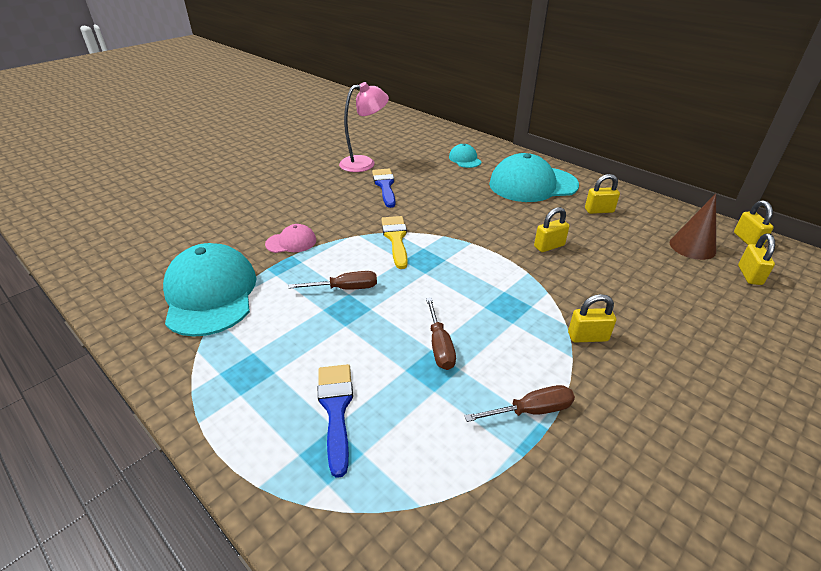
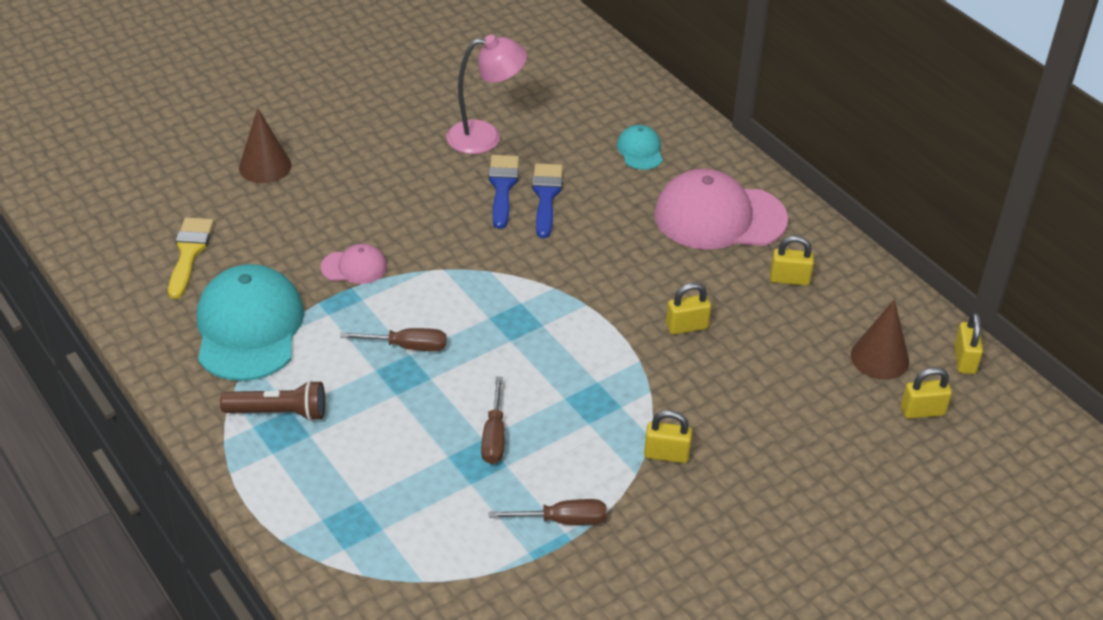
camera: 10 degrees right, 5 degrees up
blue brush [318,364,353,478] -> blue brush moved to [532,163,563,238]
yellow brush [381,216,408,269] -> yellow brush moved to [168,217,214,299]
turquoise cap [489,153,579,202] -> pink cap [654,169,788,249]
yellow padlock [738,234,775,285] -> yellow padlock turned 60 degrees clockwise [901,367,952,419]
none -> brown flashlight [220,380,325,421]
none -> brown cone [239,108,292,183]

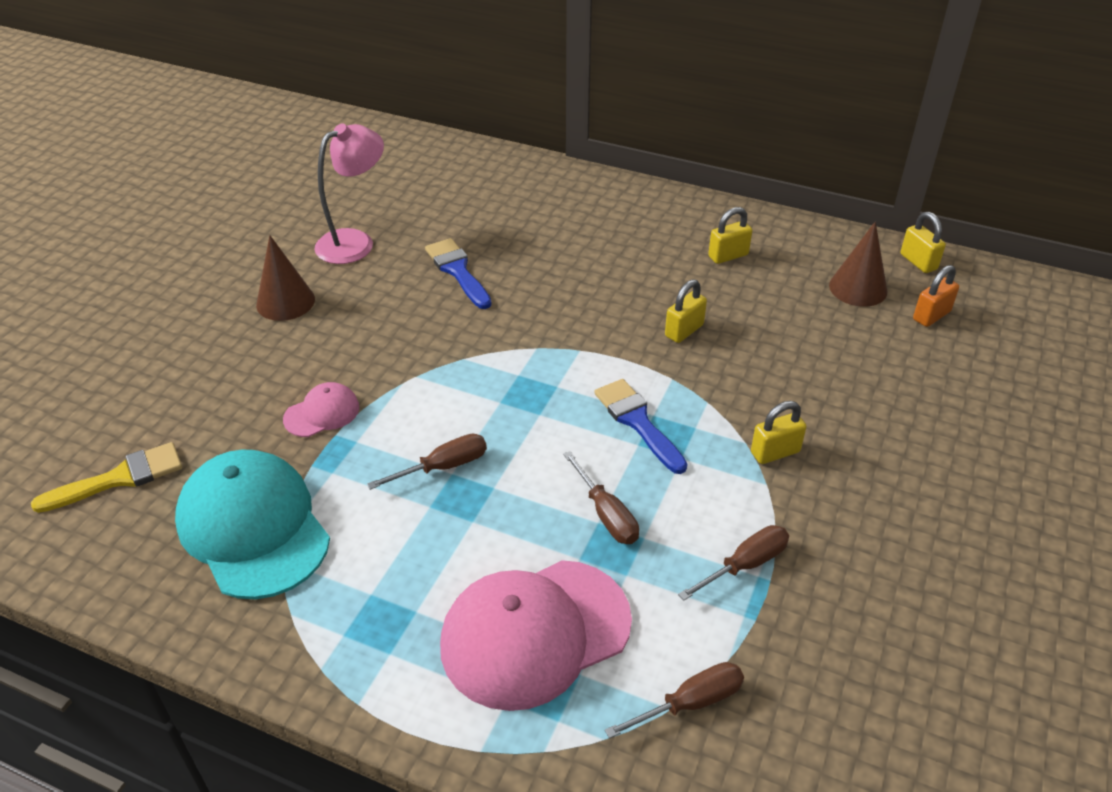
camera: 30 degrees left, 0 degrees up
yellow brush [168,217,214,299] -> yellow brush turned 90 degrees clockwise [31,442,182,513]
brown flashlight [220,380,325,421] -> none
brown cone [239,108,292,183] -> brown cone moved to [256,235,315,321]
blue brush [489,155,519,229] -> blue brush moved to [594,379,687,474]
turquoise cap [617,125,663,170] -> none
pink cap [654,169,788,249] -> pink cap moved to [440,560,632,711]
yellow padlock [901,367,952,419] -> orange padlock [913,265,959,327]
none -> brown screwdriver [605,662,744,739]

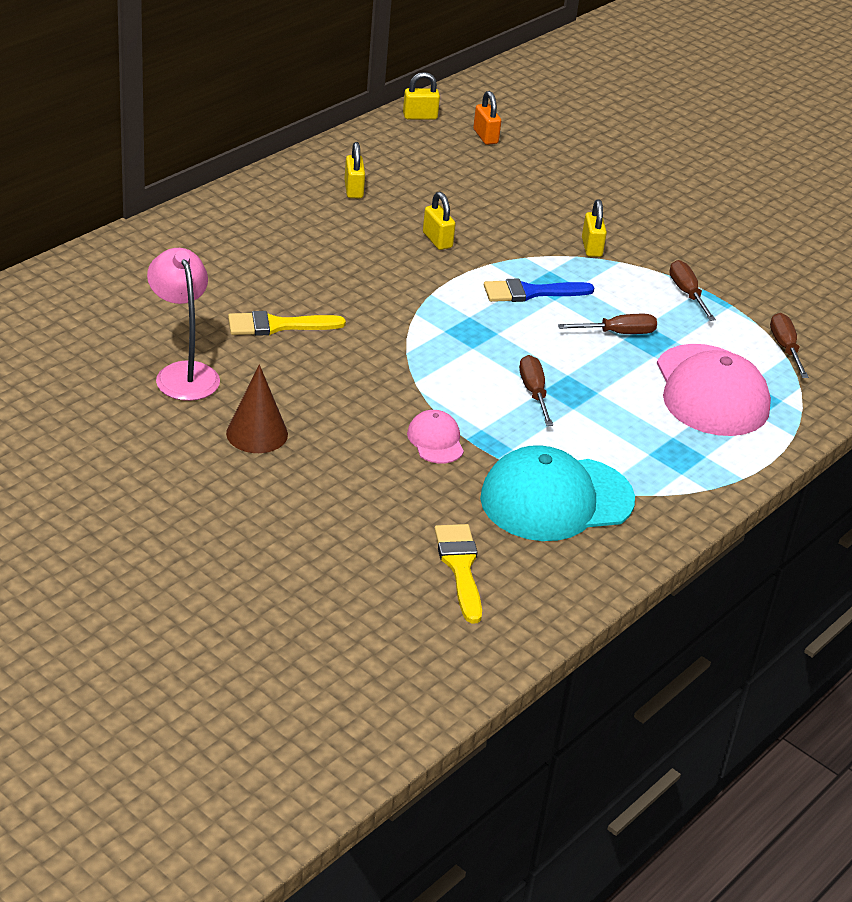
camera: 75 degrees left, 5 degrees down
blue brush [425,238,492,309] -> yellow brush [228,311,346,336]
brown cone [829,222,888,307] -> none

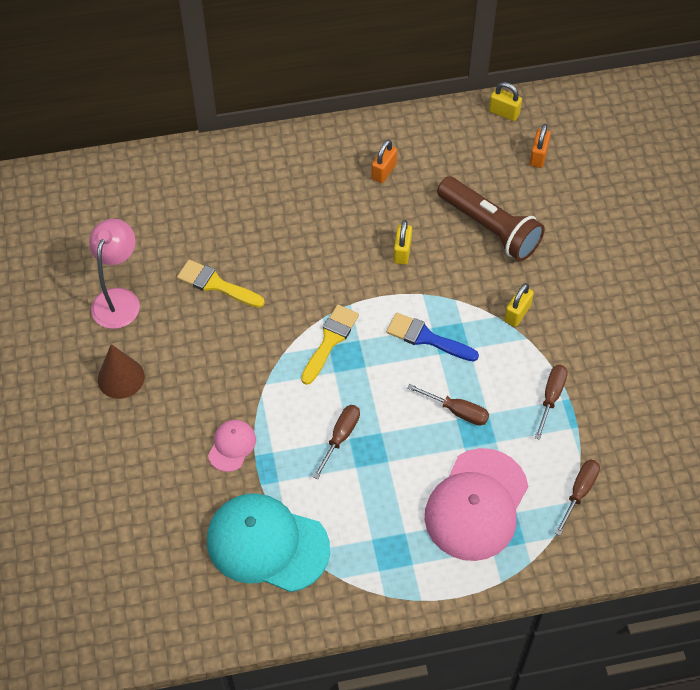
camera: 40 degrees right, 20 degrees up
yellow padlock [345,142,365,198] -> orange padlock [371,140,397,183]
yellow brush [434,524,482,624] -> yellow brush moved to [301,305,359,385]
none -> brown flashlight [437,176,545,261]

